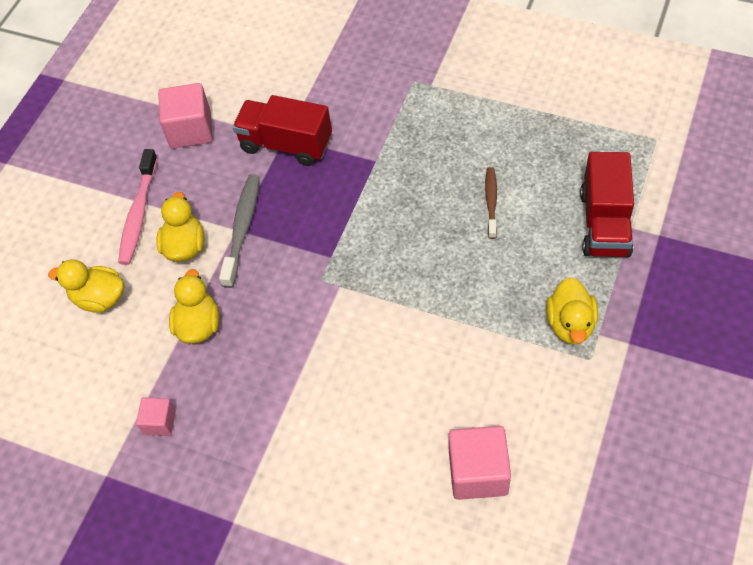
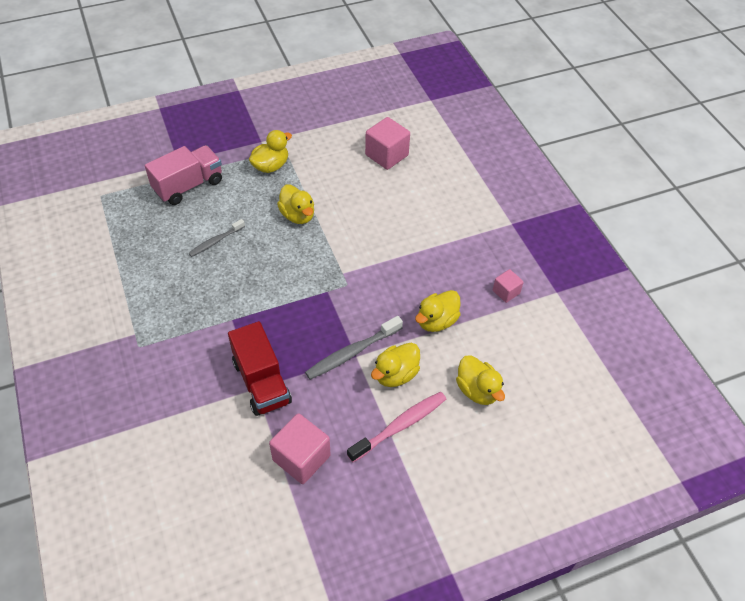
camera: 140 degrees left, 5 degrees down
brown toothbrush [485,167,497,239] -> grey toothbrush [189,219,245,257]
red truck [580,152,634,257] -> pink truck [145,145,222,205]
none -> yellow duck [277,184,314,224]

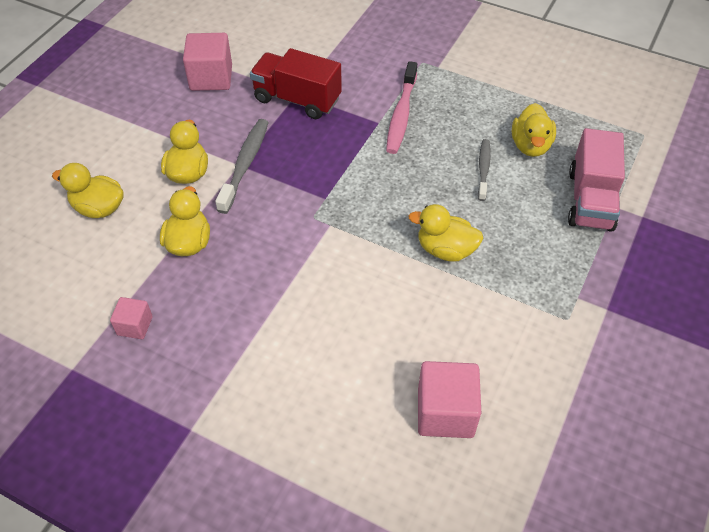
camera: 140 degrees right, 0 degrees up
yellow duck [249,130,292,173] -> yellow duck moved to [512,103,556,157]
pink toothbrush [347,392,446,462] -> pink toothbrush moved to [386,61,417,154]

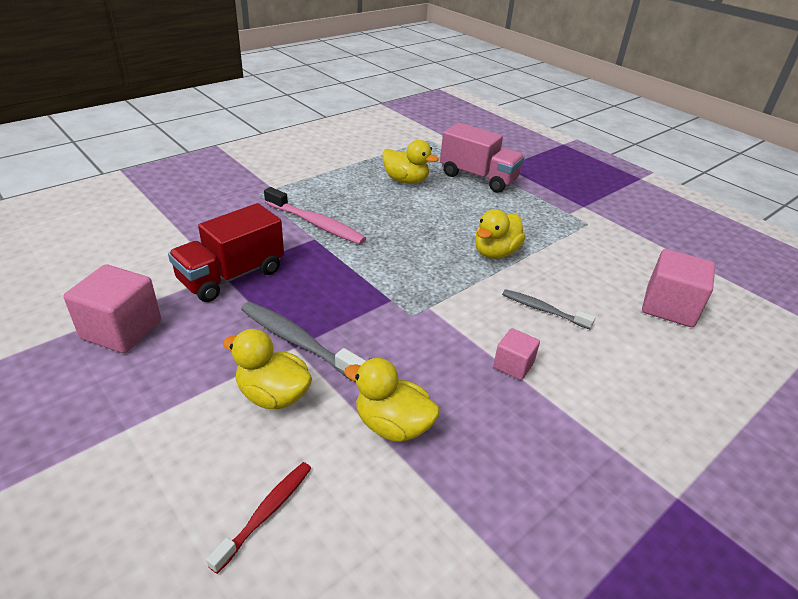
camera: 70 degrees left, 15 degrees down
yellow duck [52,163,124,218] -> red toothbrush [206,462,311,574]
pink cube [110,297,153,339] -> pink cube moved to [493,328,540,380]
grey toothbrush [478,139,491,201] -> grey toothbrush moved to [502,289,595,329]

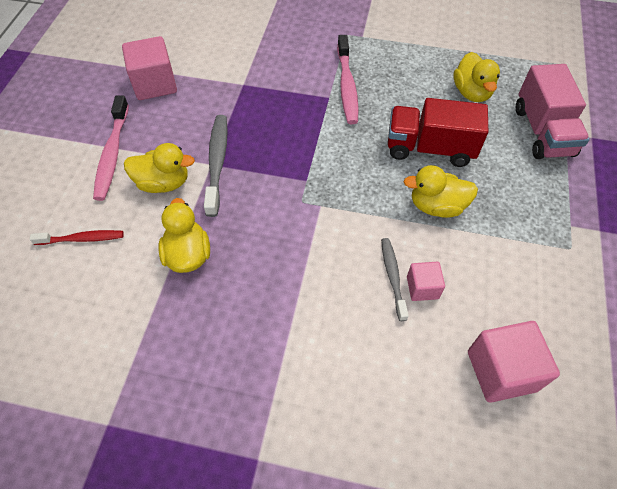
camera: 55 degrees right, 20 degrees up
red truck [168,203,284,302] -> red truck moved to [388,98,488,167]
yellow duck [223,329,312,409] -> yellow duck turned 105 degrees clockwise [124,143,195,193]
pink cube [493,328,540,380] -> pink cube moved to [407,262,445,301]
none -> pink toothbrush [93,96,129,201]

